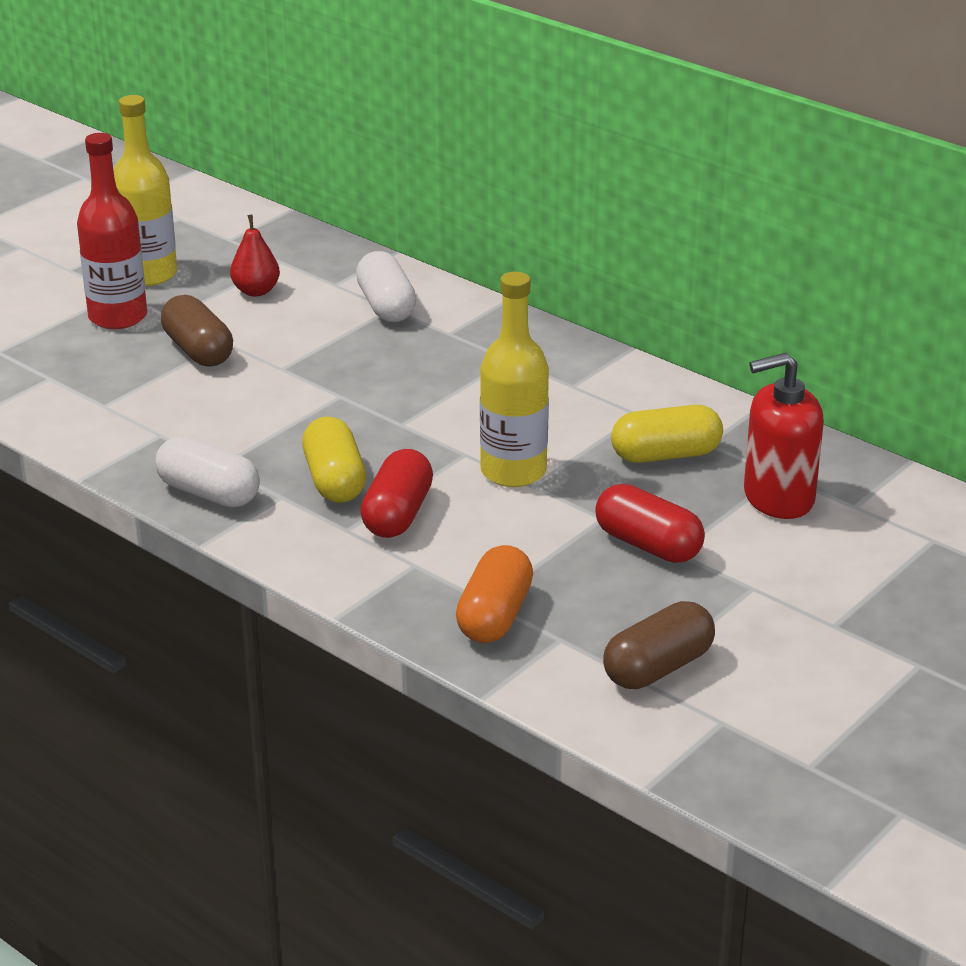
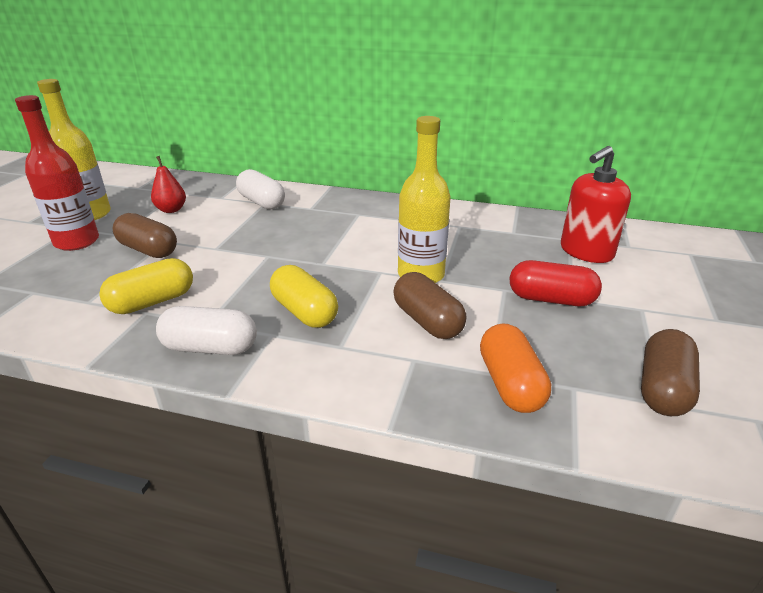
camera: 25 degrees left, 0 degrees up
red capsule [360,449,433,538] -> none
yellow capsule [611,405,723,463] -> yellow capsule moved to [99,258,193,314]
none -> brown capsule [393,272,466,339]

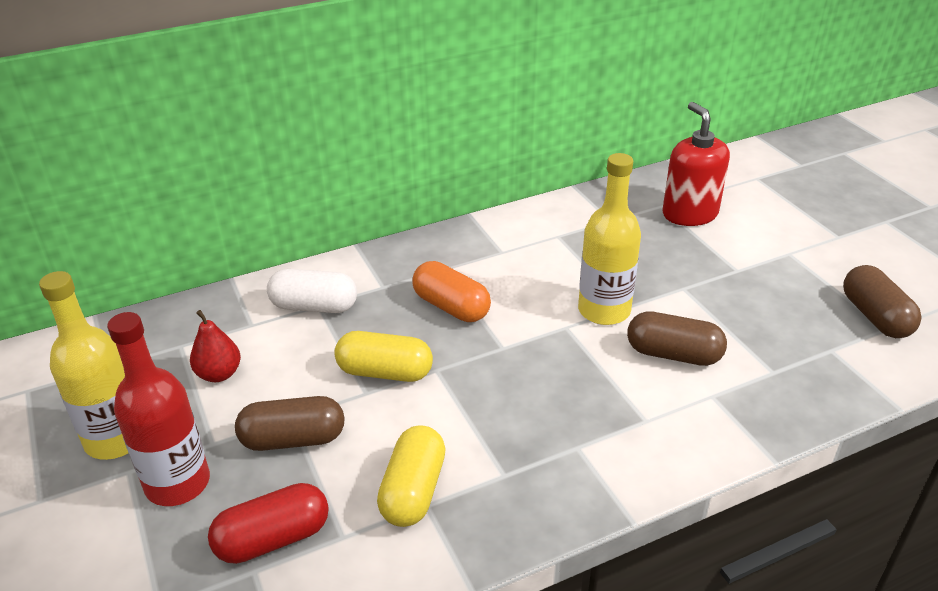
camera: 40 degrees left, 5 degrees up
white capsule [156,306,257,355] -> none
yellow capsule [270,265,338,328] -> yellow capsule moved to [334,331,433,382]
orange capsule [480,324,551,413] -> orange capsule moved to [412,261,491,322]
red capsule [510,260,602,306] -> red capsule moved to [208,483,329,564]
red soap dispenser [561,146,631,263] -> red soap dispenser turned 150 degrees clockwise [662,102,730,226]

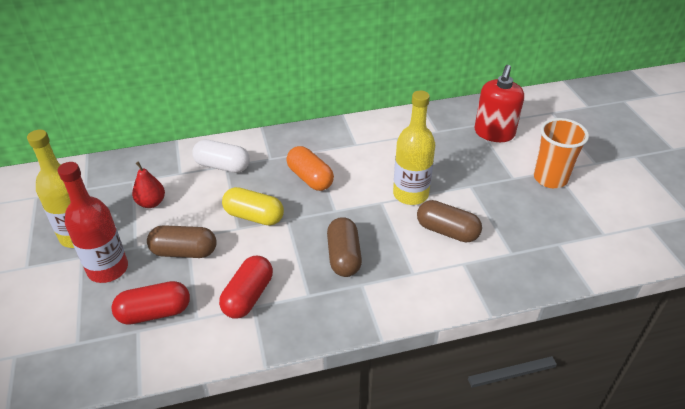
camera: 10 degrees right, 5 degrees up
yellow capsule [377,426,445,527] -> red capsule [219,256,273,319]
red soap dispenser [662,102,730,226] -> red soap dispenser turned 150 degrees counterclockwise [474,65,524,142]
brown capsule [843,265,922,338] -> brown capsule moved to [327,217,362,277]
none -> orange cup [534,118,589,188]

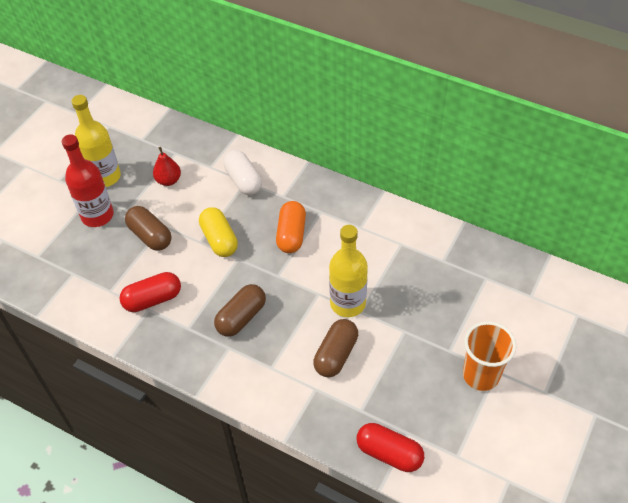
camera: 45 degrees right, 10 degrees up
red capsule [111,281,190,325] -> red capsule moved to [357,423,424,472]
brown capsule [417,200,482,243] -> brown capsule turned 45 degrees clockwise [313,319,358,377]
red soap dispenser [474,65,524,142] -> none

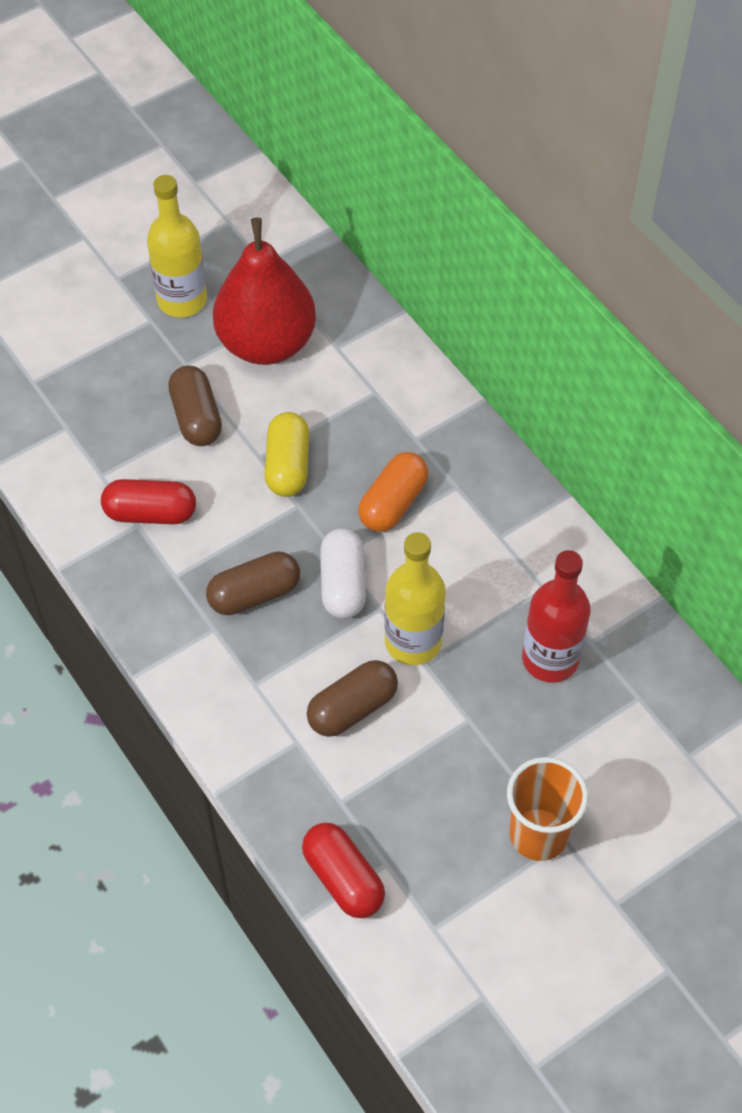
camera: 25 degrees right, 5 degrees up
red bottle [62,134,114,227] -> red bottle moved to [522,550,591,683]
red pear [153,147,181,186] -> red pear [213,218,316,365], size x2.31
white capsule [223,150,262,195] -> white capsule moved to [320,528,366,619]

